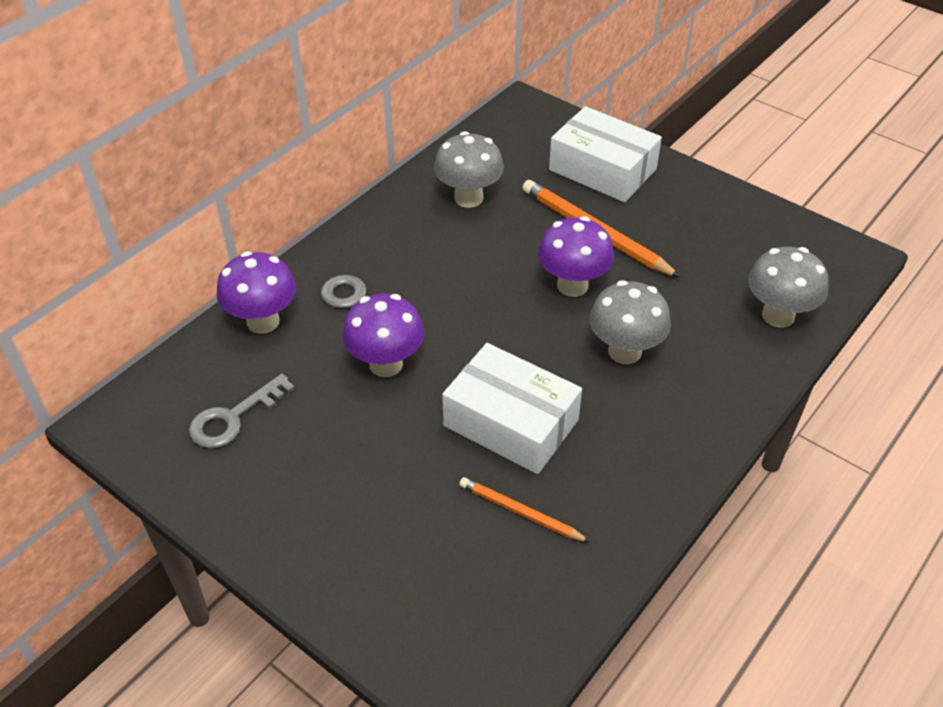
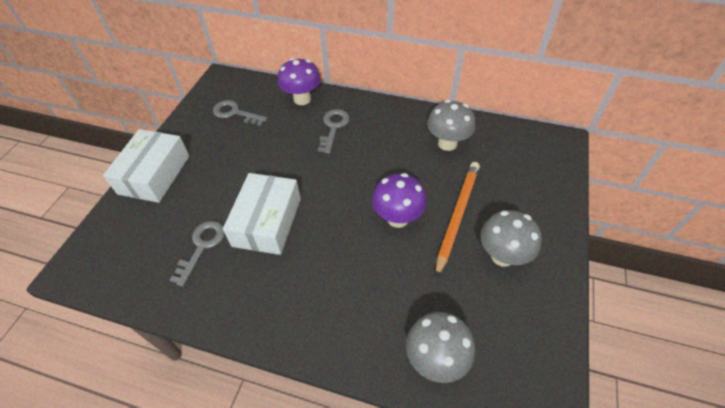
camera: 70 degrees right, 5 degrees up
purple mushroom [342,294,424,377] -> none
orange pencil [459,477,590,542] -> grey key [169,221,225,287]
white box [549,106,662,202] -> white box moved to [103,129,189,203]
grey mushroom [589,280,671,364] -> grey mushroom moved to [480,210,542,267]

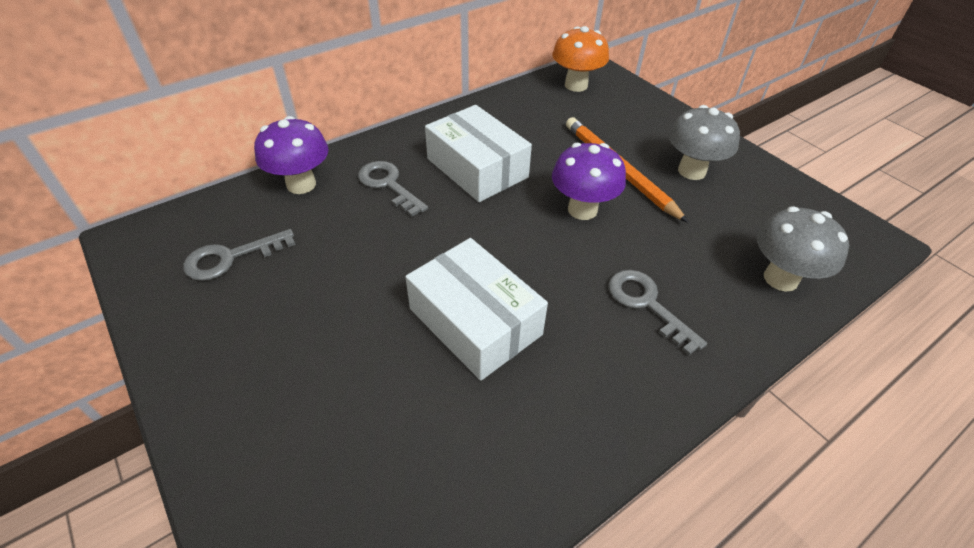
camera: 55 degrees left, 5 degrees down
white box [103,129,189,203] -> white box moved to [425,105,532,202]
grey key [169,221,225,287] -> grey key moved to [608,270,707,355]
grey mushroom [427,100,475,151] -> none
none -> orange mushroom [552,26,609,92]

